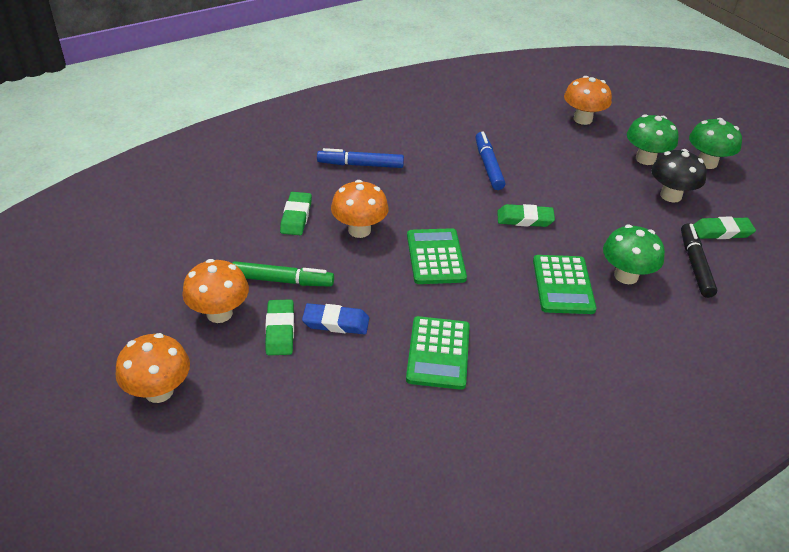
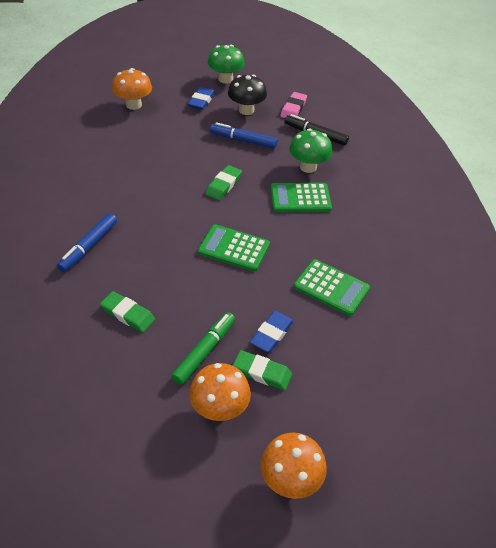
camera: 65 degrees left, 5 degrees up
orange mushroom [331,180,389,238] -> none
blue marker [475,132,505,190] -> blue marker moved to [210,122,278,149]
green calculator [533,255,596,314] -> green calculator turned 150 degrees clockwise [271,183,332,212]
green mushroom [627,114,679,165] -> blue eraser [188,87,215,110]
green eraser [693,217,756,239] -> pink eraser [280,92,307,118]

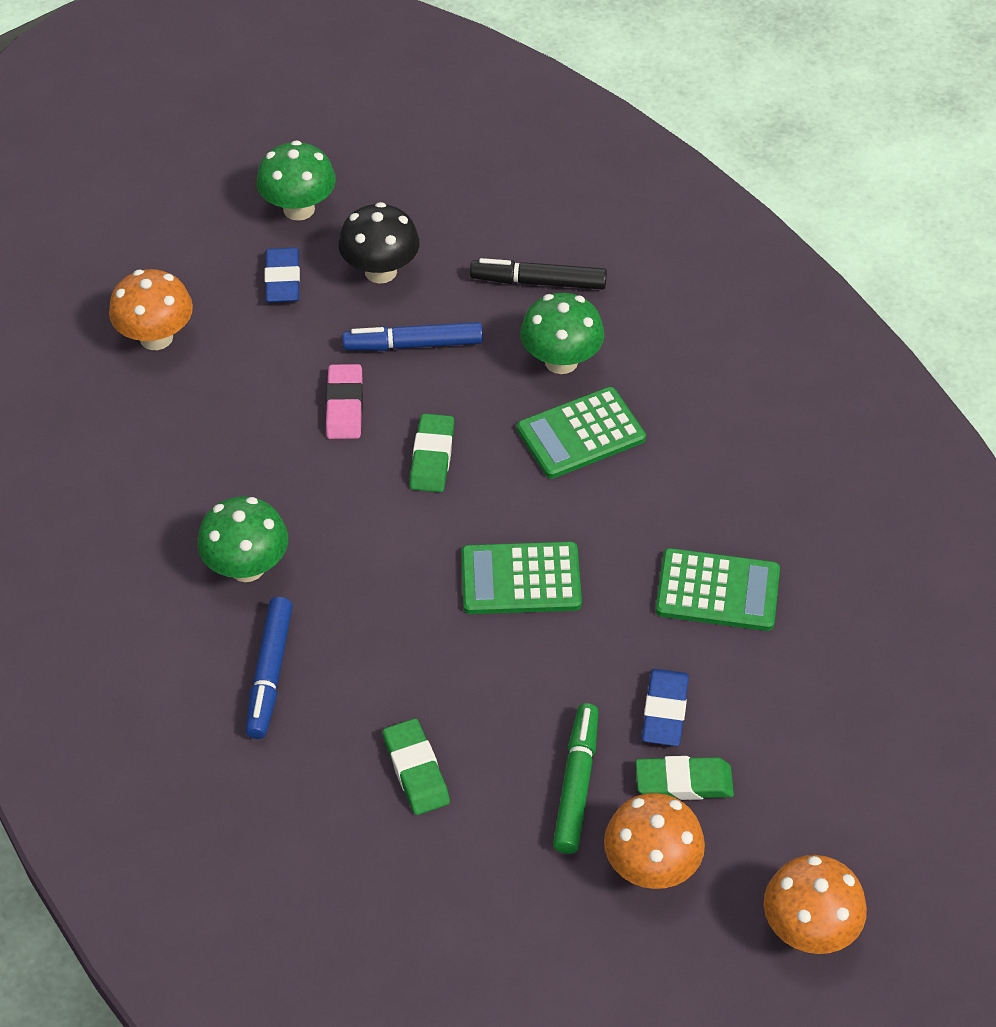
camera: 20 degrees left, 5 degrees up
green eraser [100,291,155,333] -> green eraser turned 60 degrees clockwise [383,718,450,815]
pink eraser [280,92,307,118] -> pink eraser moved to [326,364,363,439]
none -> green mushroom [197,497,288,582]

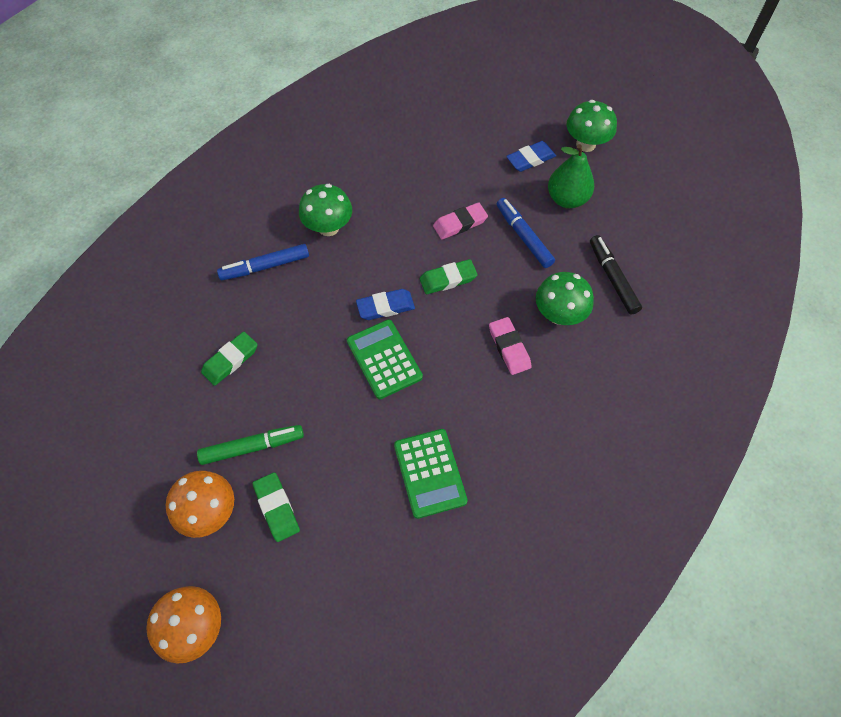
camera: 65 degrees right, 10 degrees up
orange mushroom [109,269,193,350] -> none
black mushroom [338,202,420,284] -> green pear [548,144,594,208]
green calculator [517,387,646,479] -> pink eraser [489,317,532,375]
blue eraser [642,669,689,746] -> blue eraser moved to [356,289,415,320]

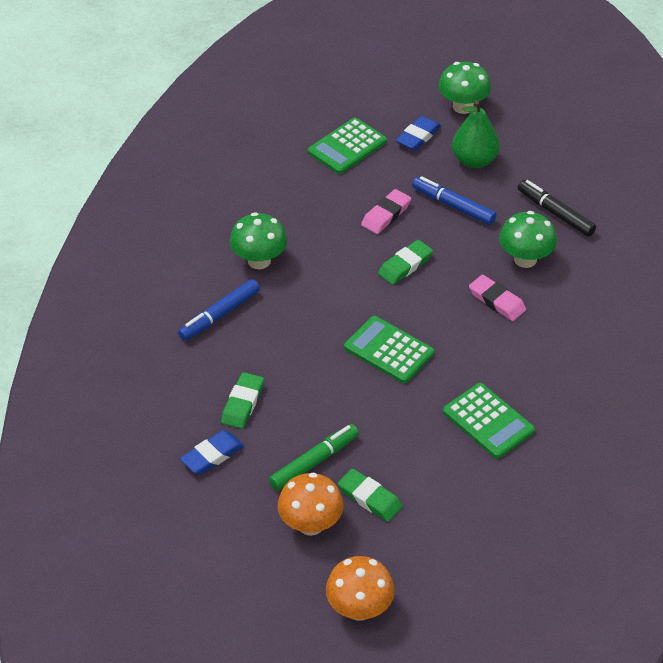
camera: 25 degrees left, 15 degrees down
blue eraser [356,289,415,320] -> blue eraser moved to [180,430,244,475]
none -> green calculator [308,118,387,174]

